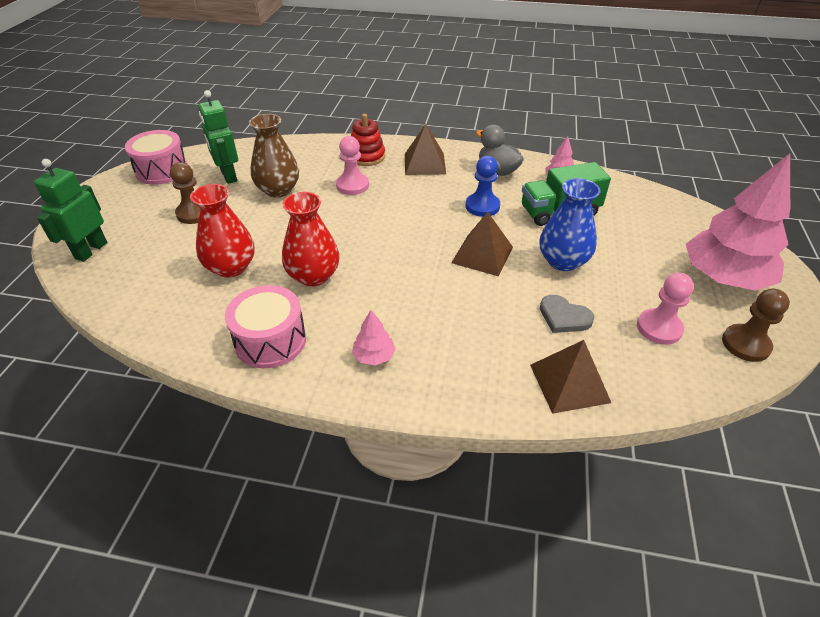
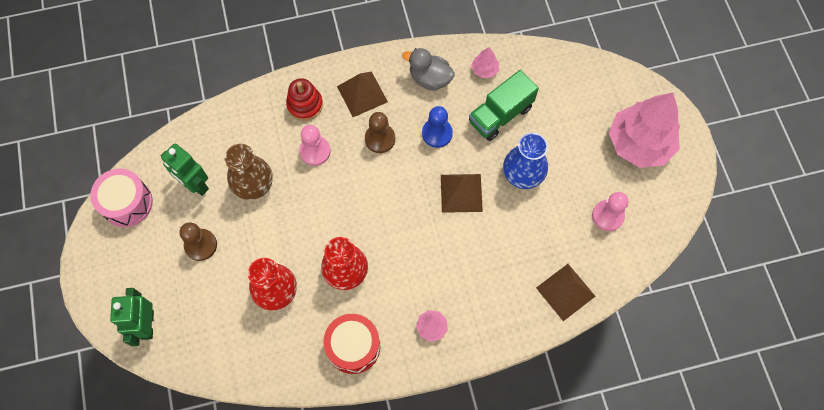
camera: 25 degrees left, 25 degrees up
pink drum [225,285,306,368] -> red drum [323,314,380,374]
grey heart [540,295,594,333] -> none
brown pawn [722,289,790,362] -> brown pawn moved to [365,112,395,153]

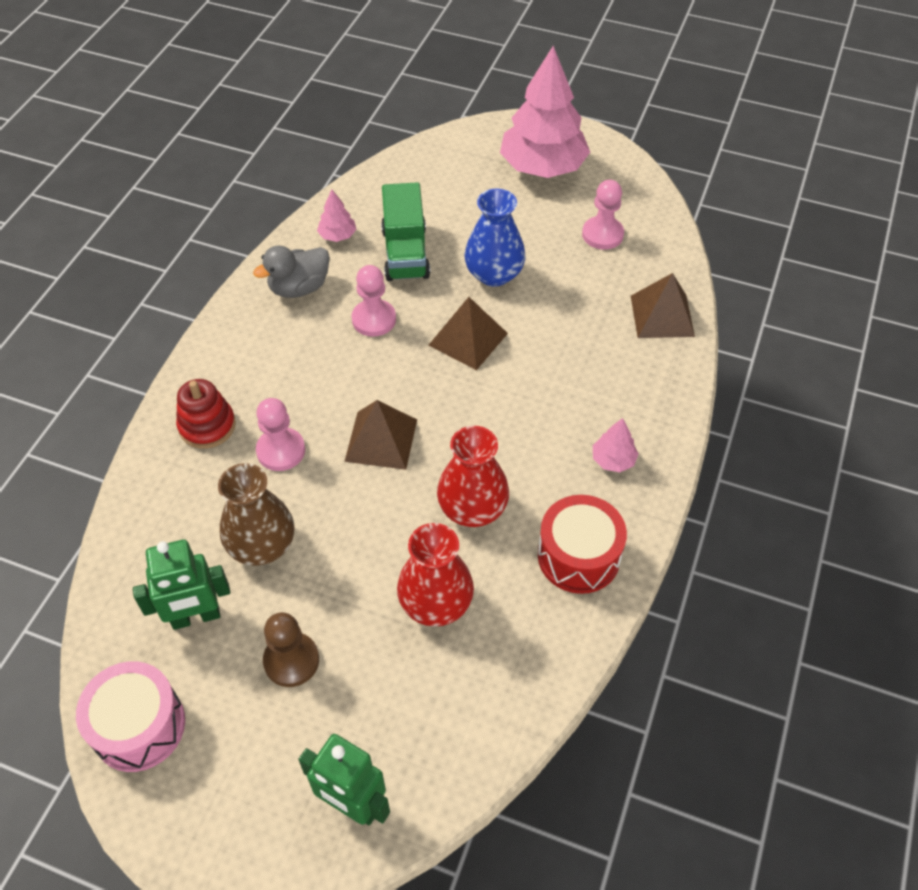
camera: 55 degrees left, 15 degrees down
brown pyramid [337,72,388,117] -> brown pyramid moved to [344,400,417,470]
brown pawn [365,112,395,153] -> none
blue pawn [422,106,453,148] -> pink pawn [352,265,396,337]

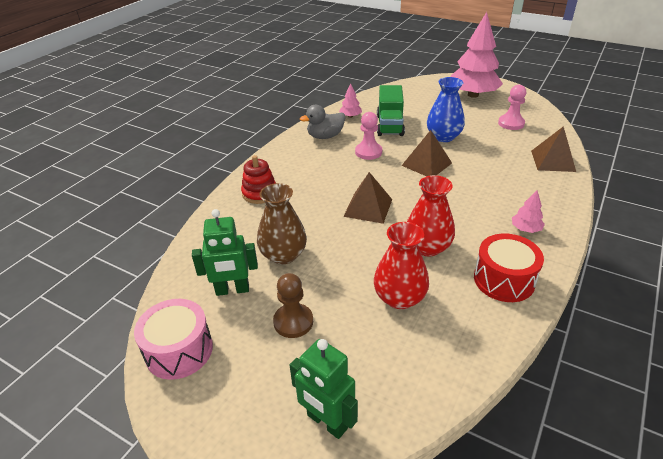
camera: 10 degrees right, 15 degrees down
pink pawn [256,398,305,471] -> none

